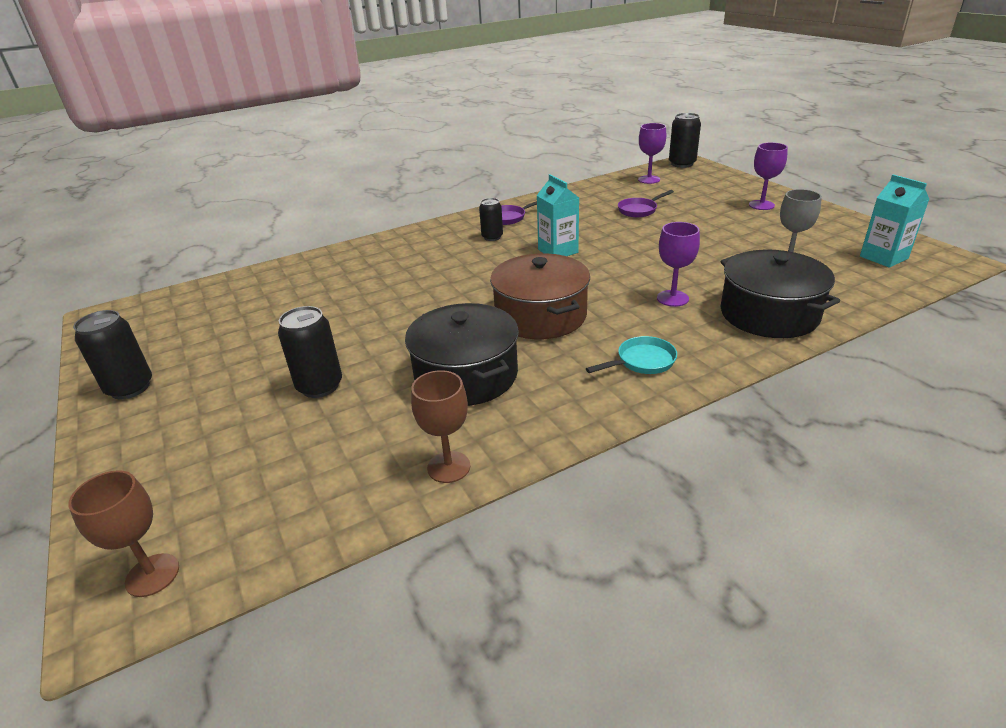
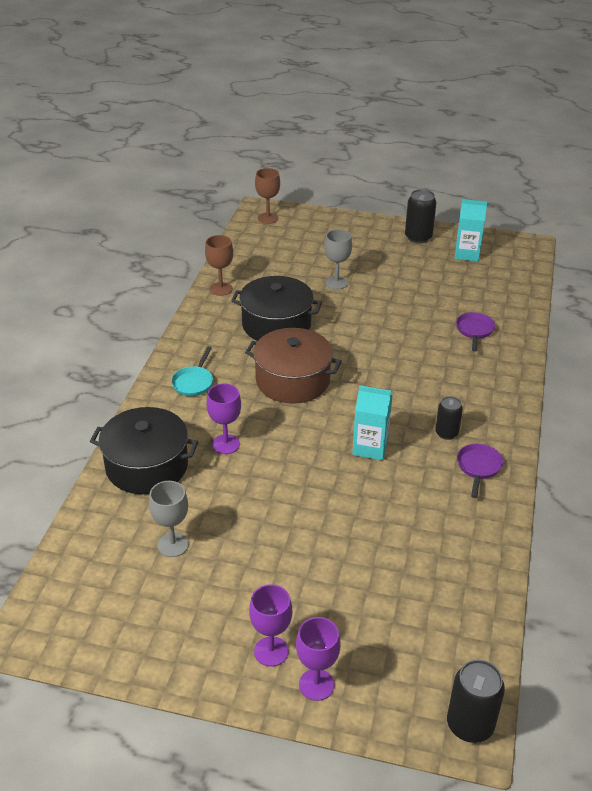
camera: 130 degrees right, 5 degrees up
black can [278,306,342,398] -> grey goblet [324,229,352,289]
purple pan [618,190,674,218] -> purple pan moved to [456,312,495,352]
purple goblet [638,123,666,184] -> purple goblet moved to [296,617,341,701]
turquoise carton [860,175,929,268] -> turquoise carton moved to [454,199,487,261]

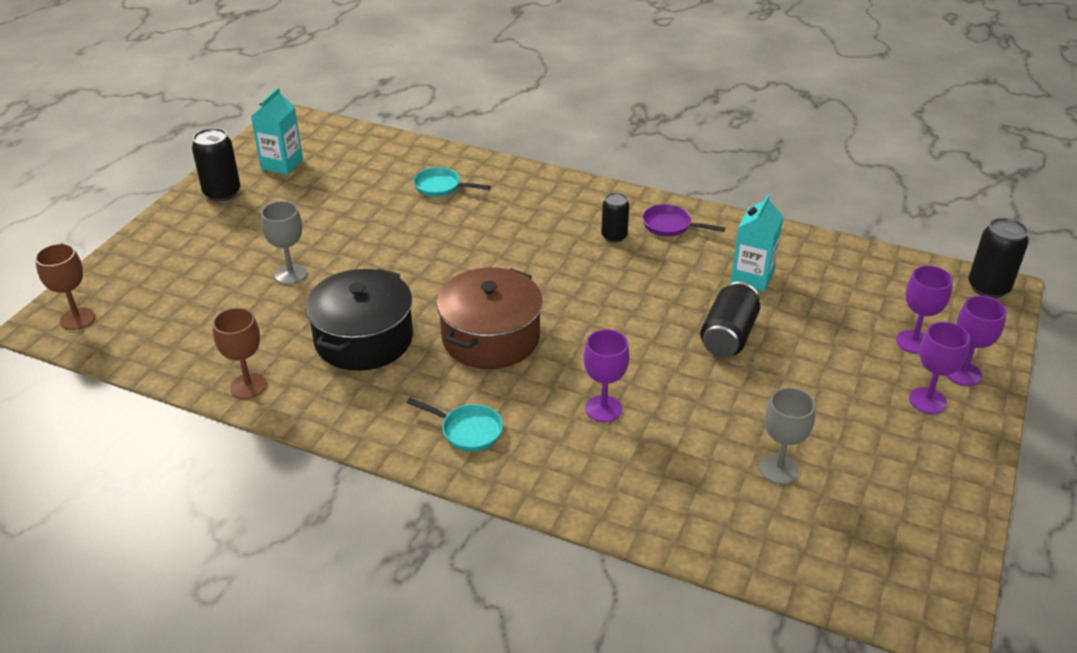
camera: 80 degrees left, 0 degrees up
black pot [90,407,198,494] -> none
turquoise carton [352,385,392,460] -> turquoise carton moved to [731,194,784,292]
purple pan [456,312,495,352] -> turquoise pan [414,167,491,197]
none -> black can [700,282,760,357]
none -> purple goblet [896,266,953,354]

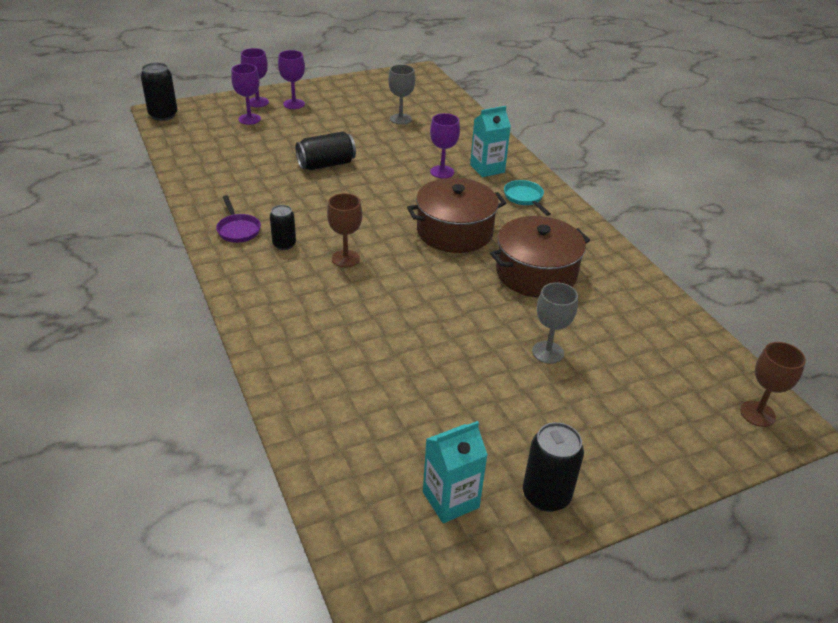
camera: 140 degrees left, 0 degrees up
brown goblet [213,308,267,399] -> brown goblet moved to [327,193,362,267]
black pot [305,268,413,371] -> brown pot [490,216,590,298]
turquoise pan [414,167,491,197] -> none
turquoise carton [731,194,784,292] -> turquoise carton moved to [470,106,511,177]

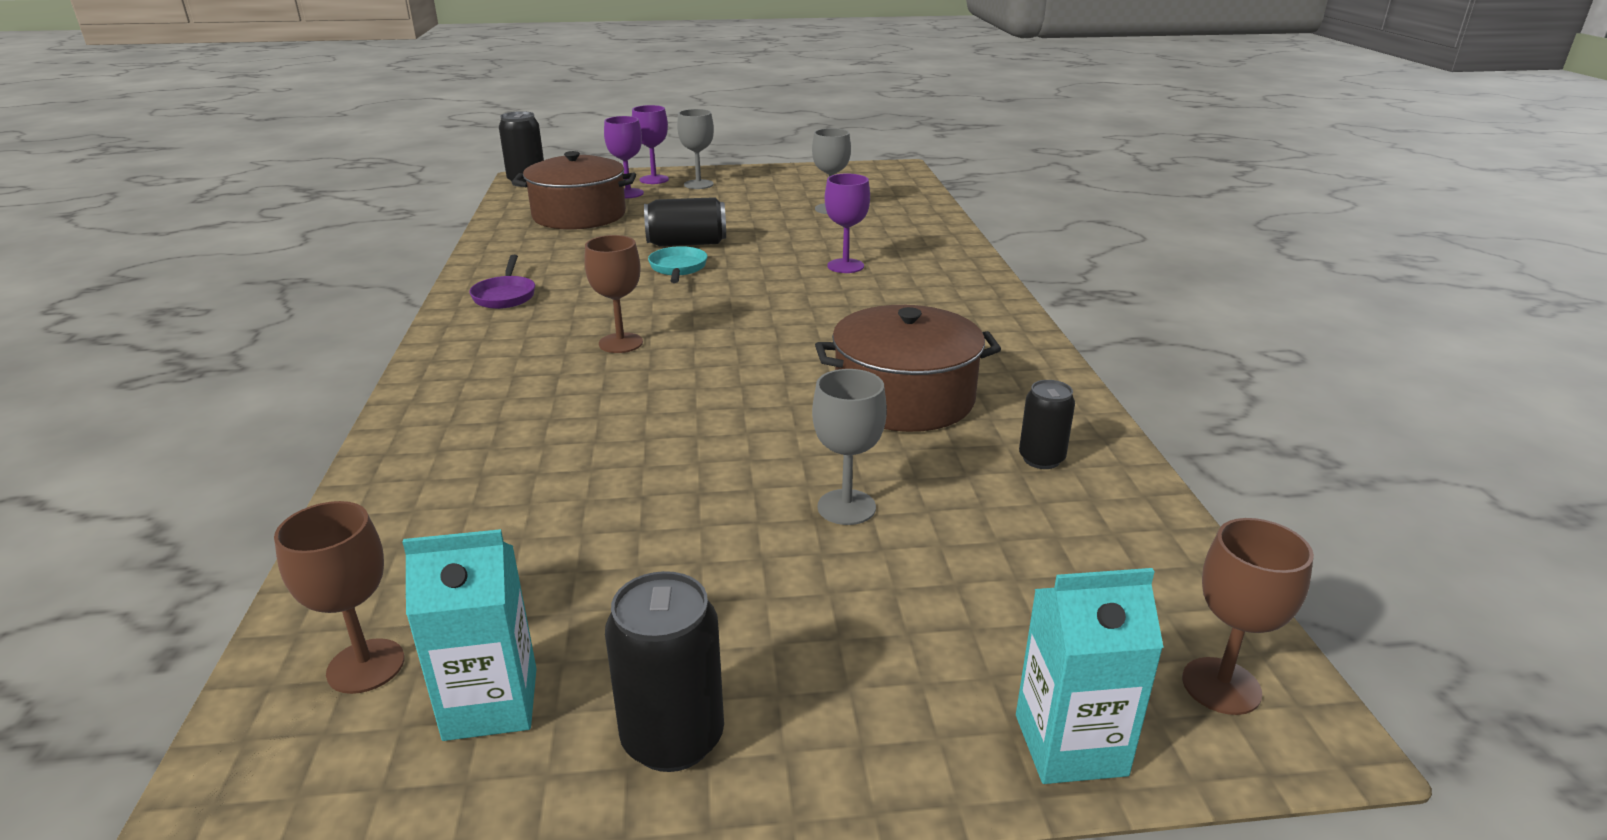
camera: 20 degrees right, 10 degrees down
black can [270,205,296,250] -> black can moved to [1019,380,1075,469]
purple goblet [278,50,305,109] -> grey goblet [677,109,714,189]
brown pot [407,178,506,253] -> brown pot moved to [512,151,636,230]
turquoise carton [470,106,511,177] -> turquoise carton moved to [1016,568,1164,784]
turquoise pan [504,180,551,216] -> turquoise pan moved to [648,246,708,283]
none -> brown goblet [274,501,405,694]

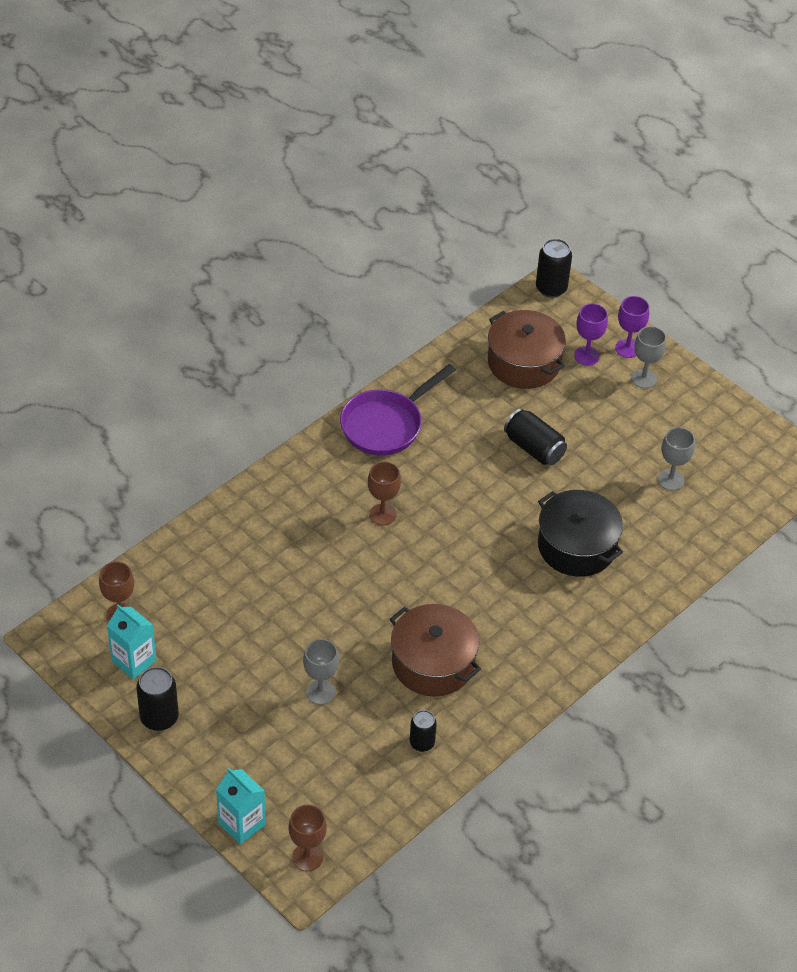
camera: 50 degrees right, 20 degrees up
purple pan [469,255,535,309] -> purple pan [340,364,456,456], size x1.93
turquoise pan [648,246,708,283] -> none
purple goblet [825,174,870,273] -> black pot [538,490,623,577]

